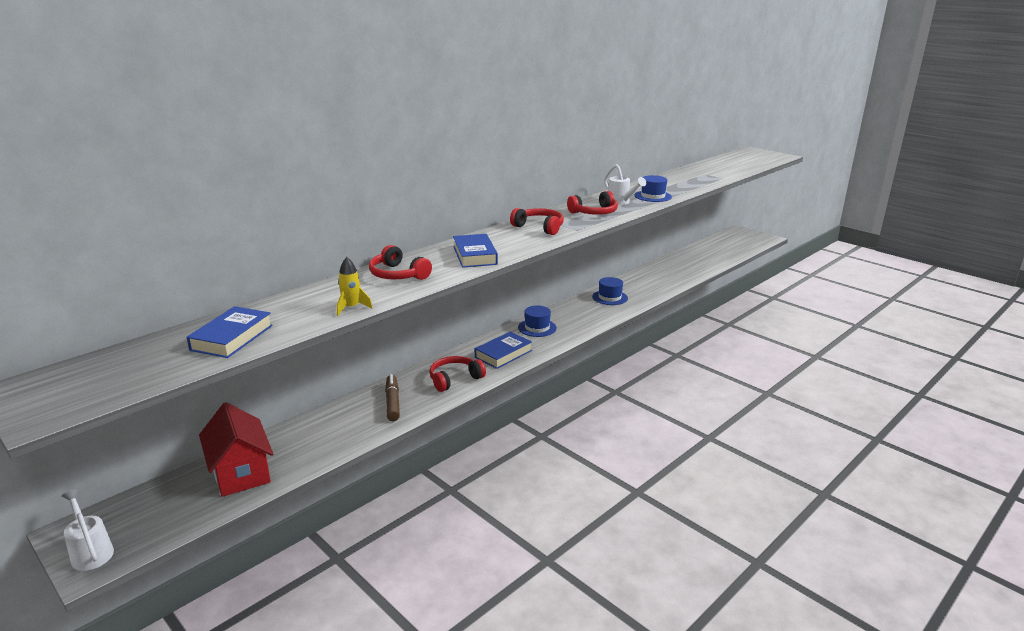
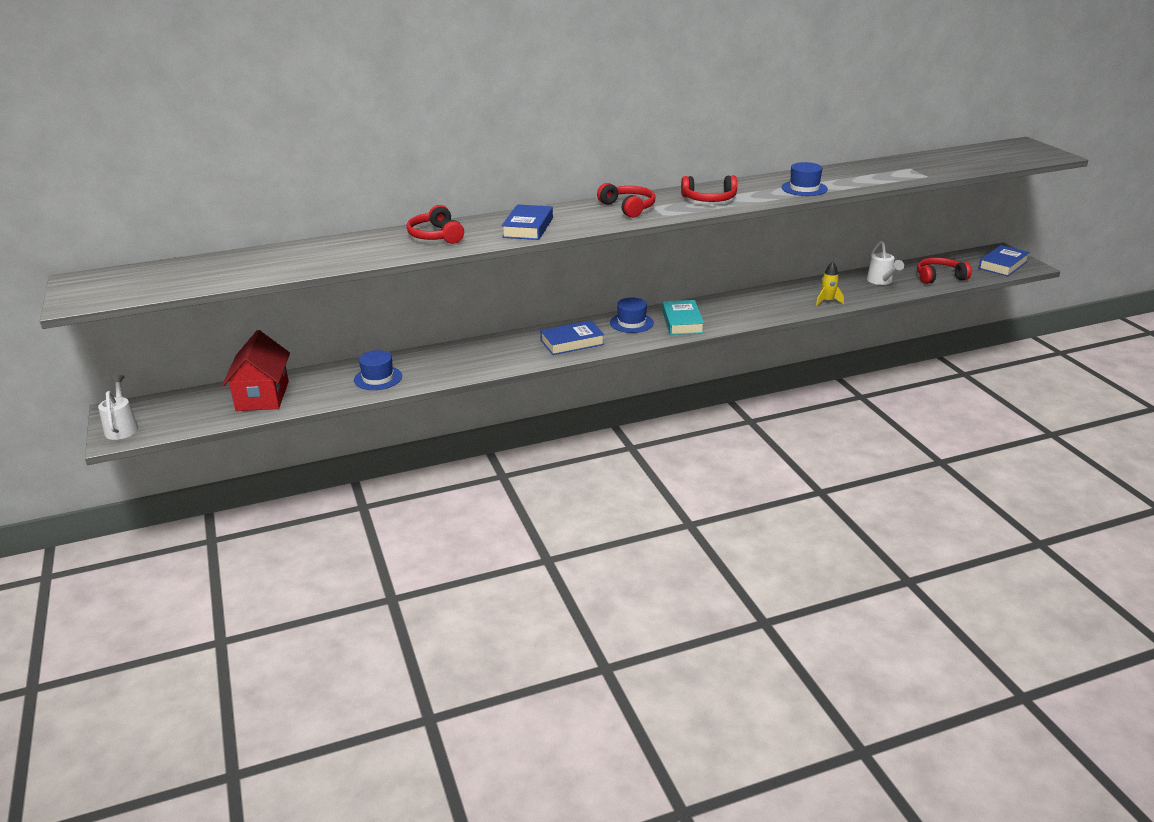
camera: 25 degrees right, 5 degrees up
blue book [187,306,273,358] -> blue book moved to [979,245,1030,276]
yellow rocket [337,257,373,316] -> yellow rocket moved to [816,262,844,306]
brown marker [385,374,400,421] -> none
red headphones [429,356,486,392] -> red headphones moved to [917,258,972,284]
blue hat [592,277,628,305] -> blue hat moved to [354,350,402,390]
white watering can [604,164,646,205] -> white watering can moved to [867,241,904,285]
none -> turquoise book [662,300,704,335]

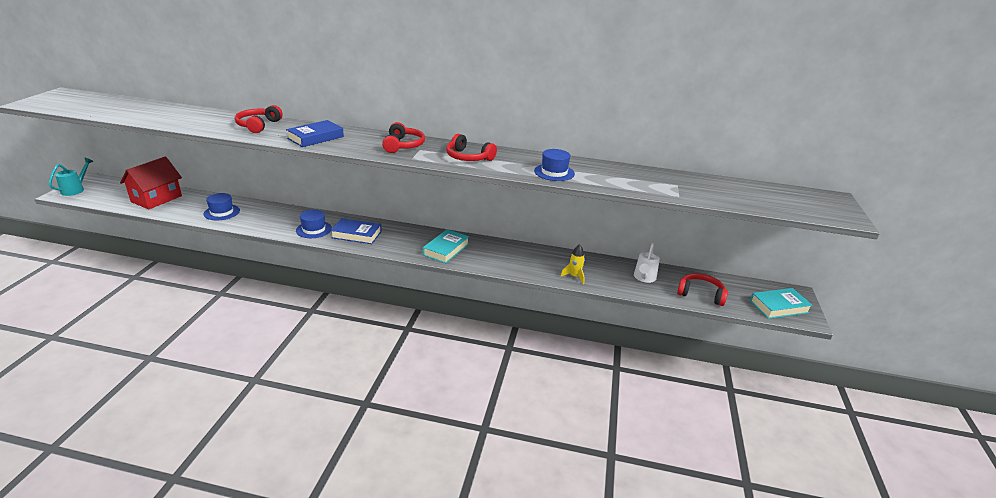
camera: 30 degrees right, 0 degrees up
white watering can [98,375,138,440] -> turquoise watering can [49,158,94,196]
blue hat [610,298,654,333] -> blue hat moved to [296,210,332,238]
blue book [979,245,1030,276] -> turquoise book [750,288,813,319]

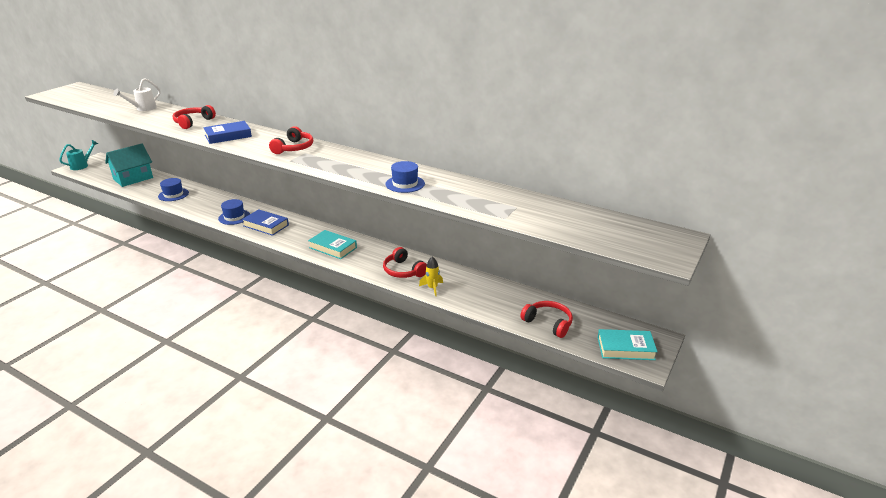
camera: 20 degrees right, 0 degrees up
red house [120,157,182,209] -> turquoise house [105,143,153,187]
turquoise book [423,229,469,263] -> turquoise book turned 75 degrees clockwise [308,230,357,259]
red headphones [446,134,497,161] -> red headphones moved to [383,247,427,278]
white watering can [634,243,660,283] -> white watering can moved to [114,78,160,111]

